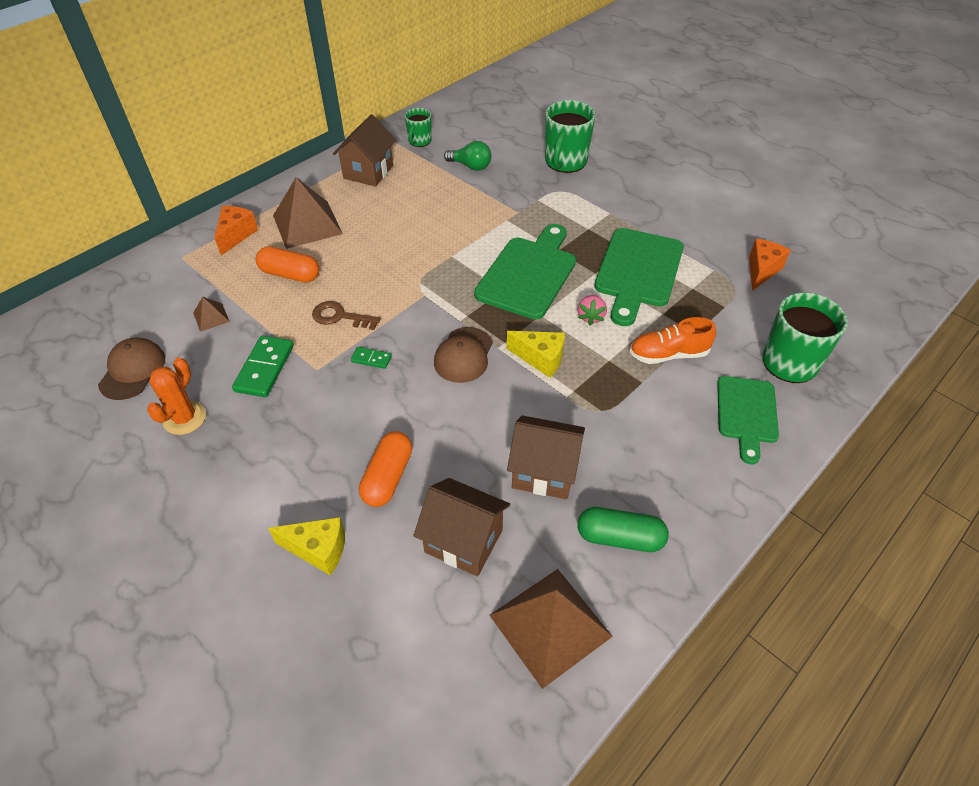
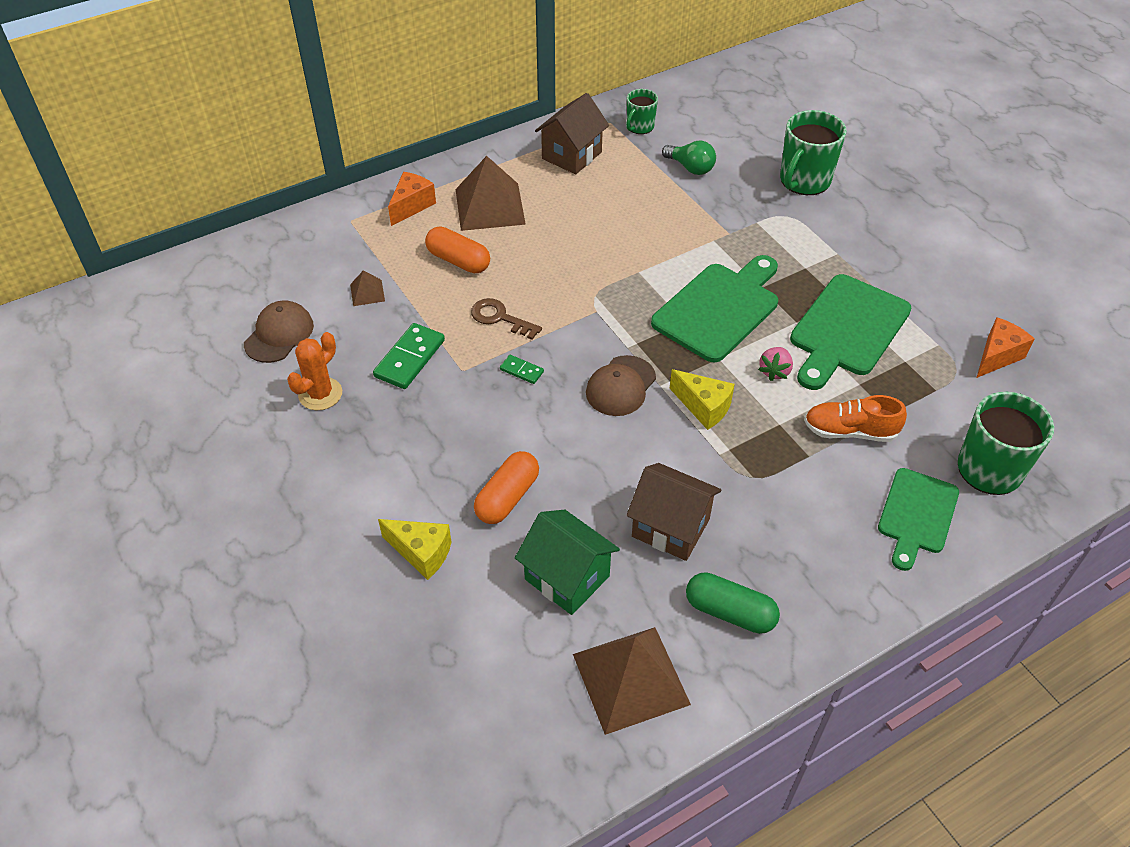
camera: 15 degrees right, 0 degrees up
brown house [413,478,510,576] -> green house [515,510,620,615]

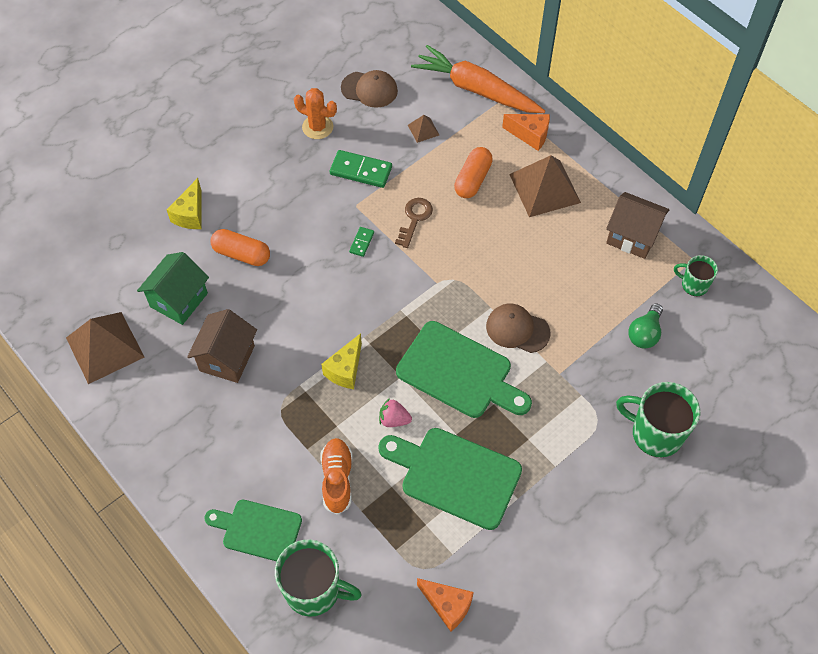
camera: 80 degrees right, 10 degrees up
brown cap [586,355,656,416] -> brown cap moved to [486,304,551,353]
green capsule [686,572,780,634] -> none
none -> orange carrot [411,45,545,113]

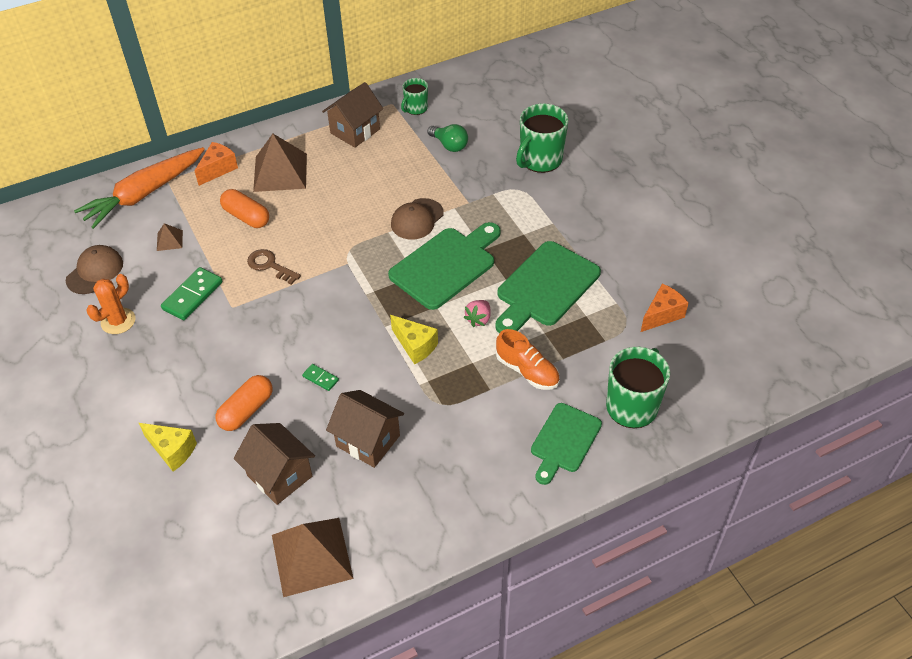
camera: 75 degrees left, 10 degrees down
green house [137,252,209,325] -> brown house [234,423,315,505]
orange shoe [320,438,352,515] -> orange shoe turned 150 degrees counterclockwise [496,329,560,390]
green domino [349,227,374,257] -> green domino moved to [302,364,339,391]

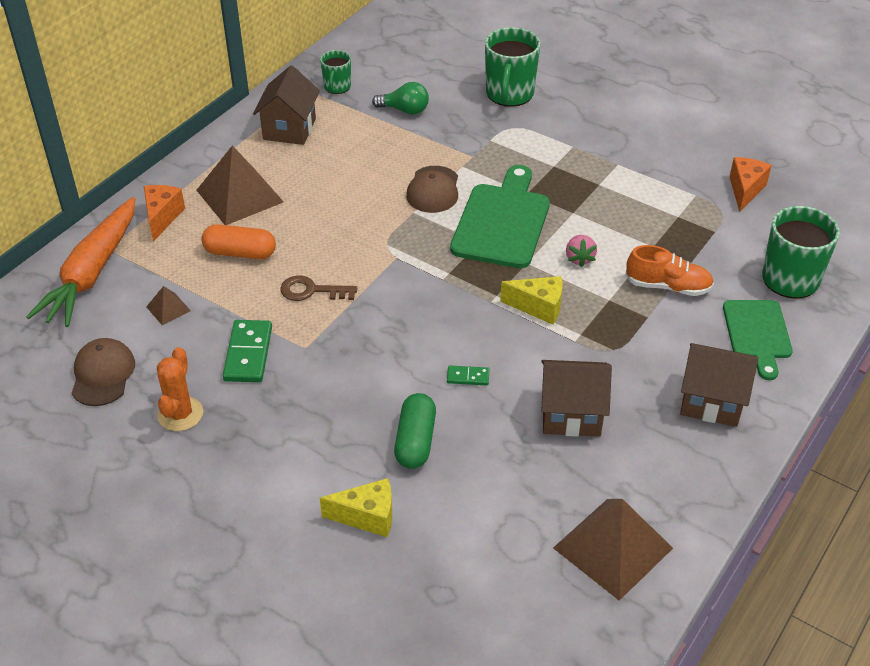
camera: 30 degrees left, 5 degrees down
orange capsule [215,375,273,431] -> green capsule [394,393,436,469]
brown house [234,423,315,505] -> brown house moved to [680,343,758,427]
green cutting board [495,241,601,334] -> none

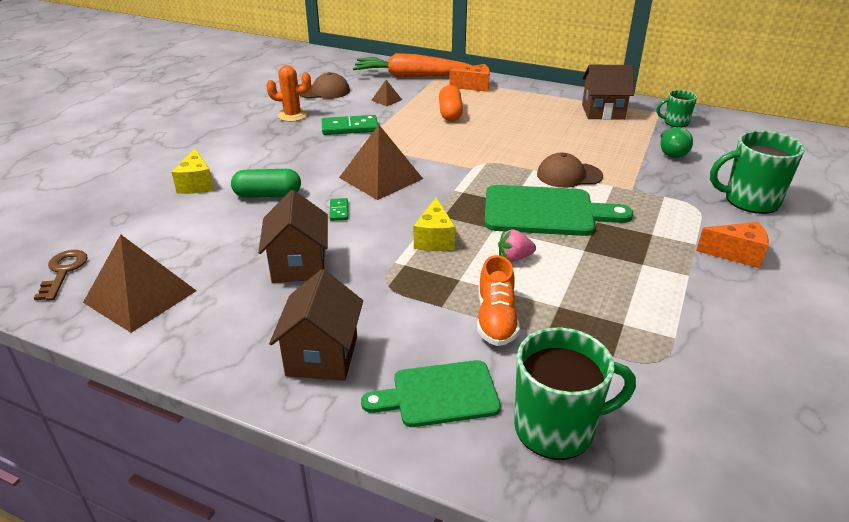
camera: 80 degrees right, 10 degrees down
brown pyramid [196,145,284,225] -> brown pyramid moved to [339,125,423,200]
brown key [280,275,357,301] -> brown key moved to [34,250,88,301]
orange cheese [730,157,772,212] -> orange cheese moved to [696,222,769,268]

